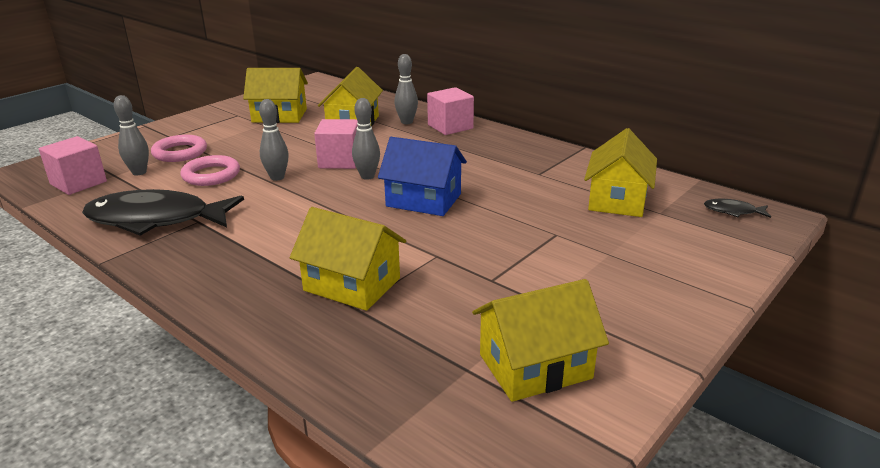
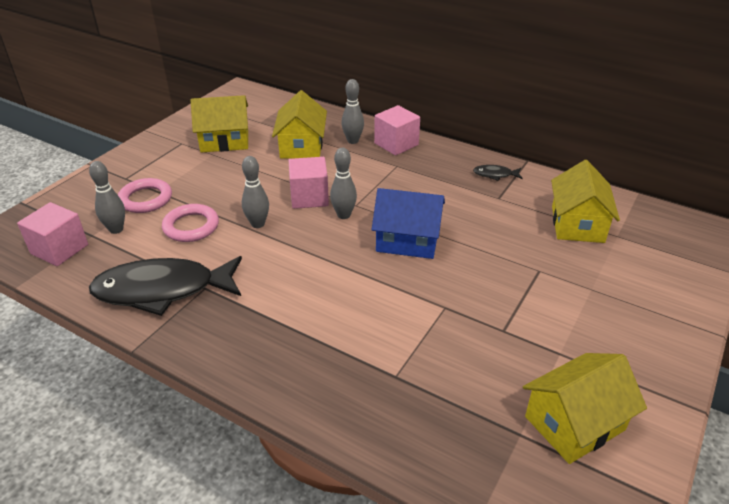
camera: 10 degrees left, 10 degrees up
yellow house [290,207,406,311] -> none
black fish [704,199,771,218] -> black fish moved to [473,165,523,181]

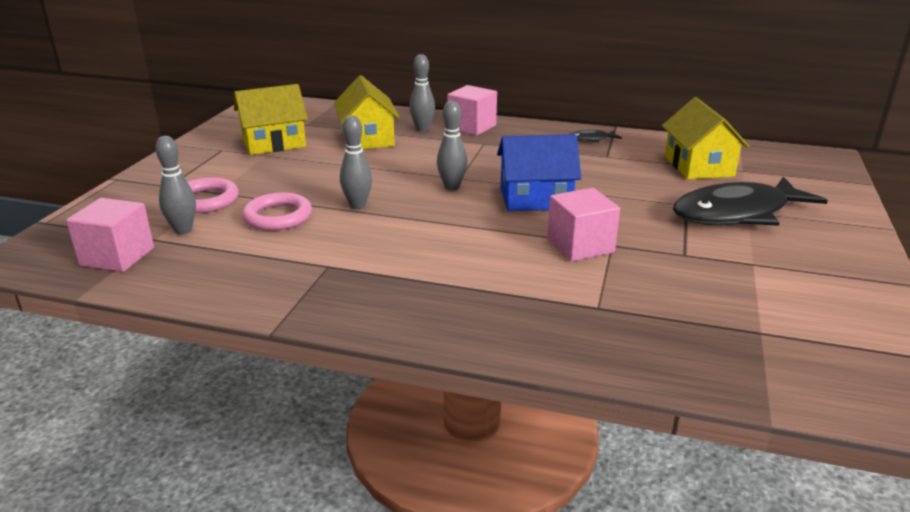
camera: 15 degrees left, 10 degrees down
black fish [89,256,242,316] -> black fish moved to [673,176,828,226]
pink cube [289,157,329,209] -> pink cube moved to [547,188,620,262]
yellow house [523,353,647,464] -> none

